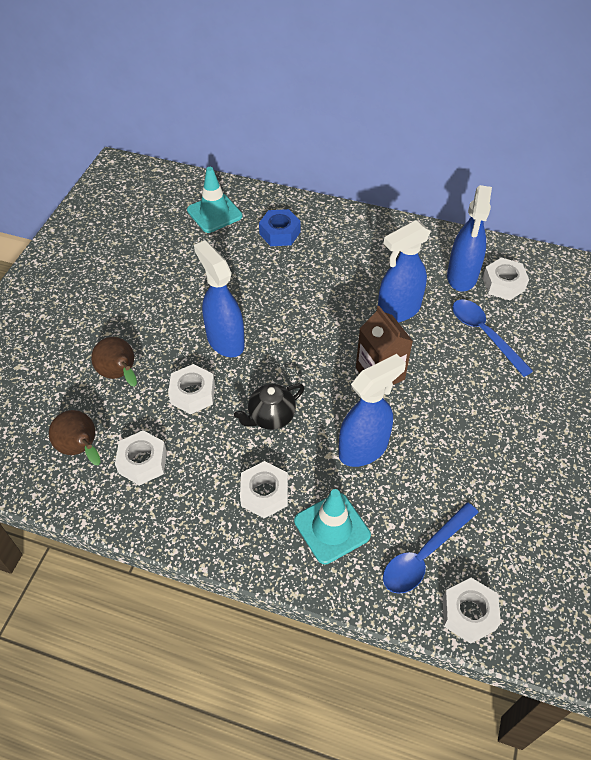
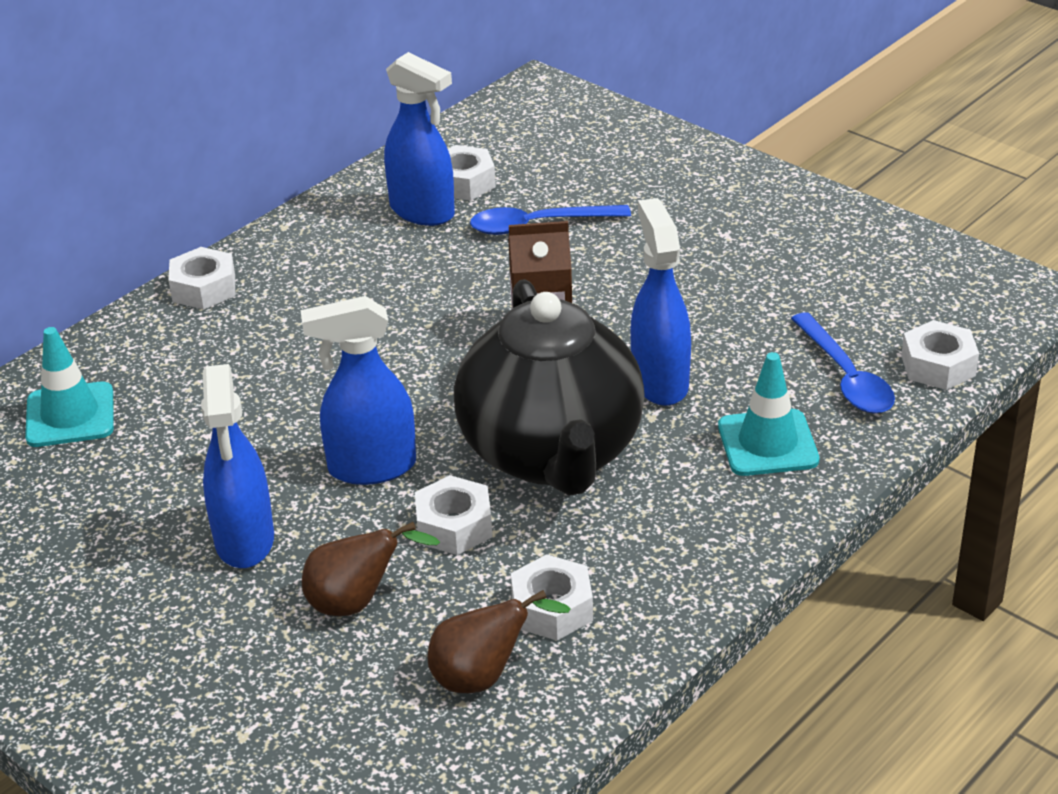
camera: 65 degrees left, 15 degrees down
black teapot [234,383,304,430] -> black teapot [454,279,645,496], size x2.44
white nut [240,461,288,518] -> white nut moved to [168,247,235,310]
blue nut [259,209,300,246] -> none
blue spray bottle [378,220,431,322] -> blue spray bottle moved to [201,364,274,568]

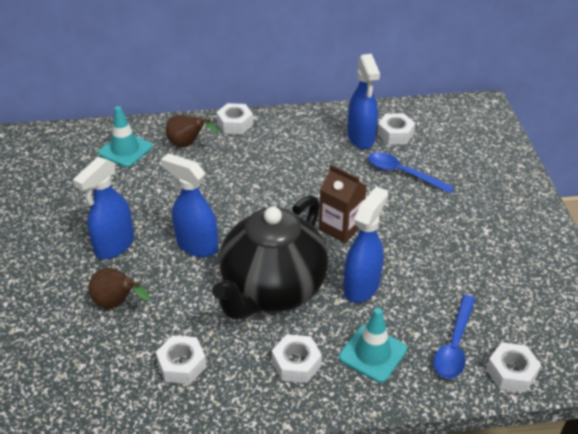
camera: 40 degrees right, 5 degrees up
white nut [415,475,492,555] -> white nut moved to [272,334,322,383]
brown pear [427,590,571,693] -> brown pear moved to [166,115,219,147]

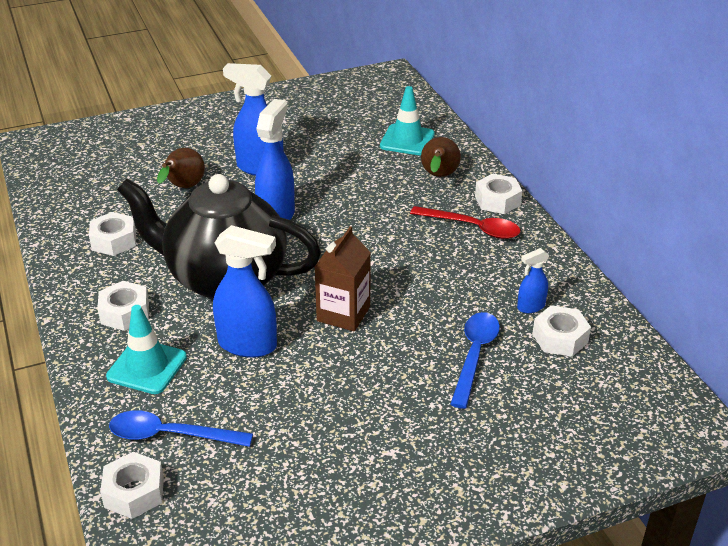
camera: 75 degrees right, 5 degrees down
blue spray bottle [347,54,380,149] -> blue spray bottle [517,248,549,313], size x0.53
none -> red spoon [410,206,521,239]

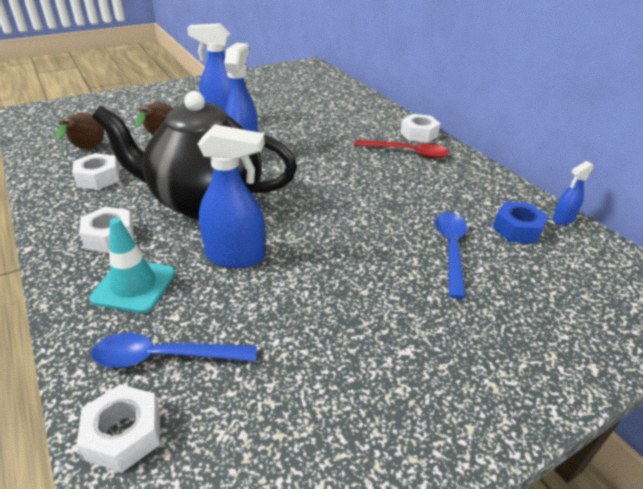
camera: 10 degrees left, 0 degrees up
brown carton [315,226,371,331] -> none
turquoise traffic cone [380,86,435,155] -> none
brown pear [421,137,461,177] -> brown pear moved to [56,113,104,149]
blue spray bottle [517,248,549,313] -> blue spray bottle moved to [552,161,594,225]
white nut [532,305,591,357] -> blue nut [493,201,549,244]

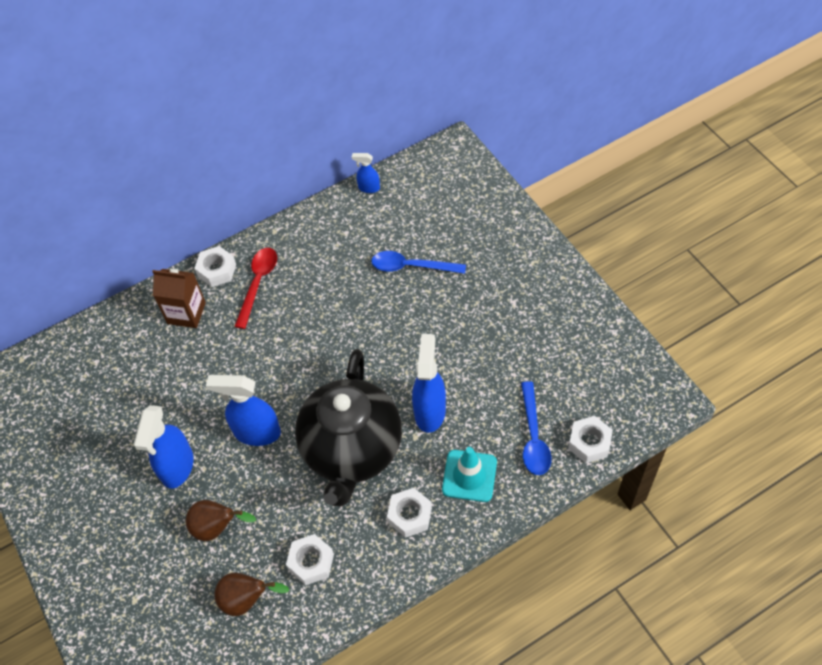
camera: 85 degrees left, 20 degrees up
blue nut [493,201,549,244] -> none
blue spray bottle [552,161,594,225] -> blue spray bottle turned 135 degrees clockwise [352,153,380,193]
none -> brown carton [152,269,206,328]

